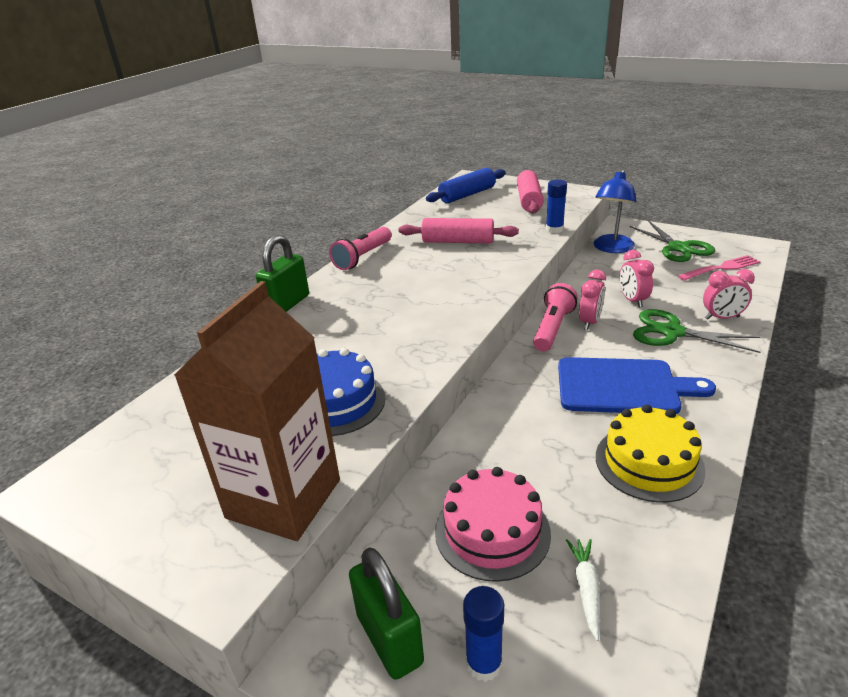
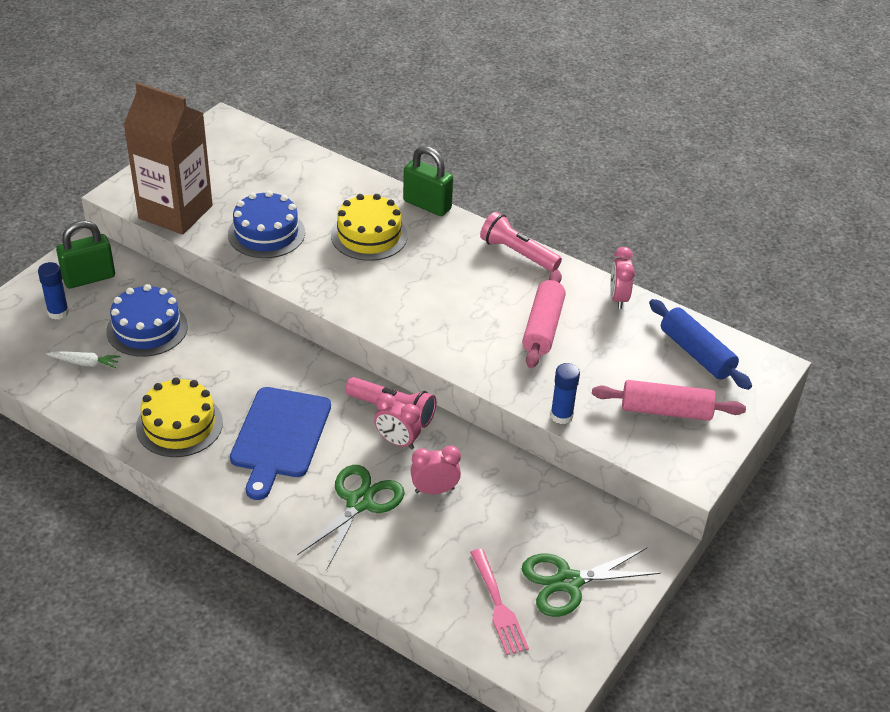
camera: 90 degrees right, 10 degrees up
pink cake [435,467,551,582] -> blue cake [106,284,188,357]
blue lamp [594,169,637,253] -> none
pink clock [703,269,755,320] -> pink clock moved to [610,247,635,309]
none -> yellow cake [331,194,408,261]

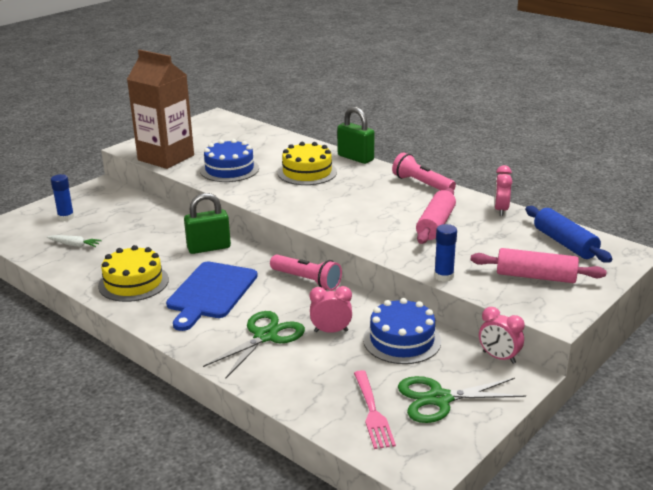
camera: 10 degrees right, 15 degrees down
green padlock [56,220,115,289] -> green padlock moved to [184,193,231,254]
blue cake [106,284,188,357] -> blue cake moved to [363,298,441,364]
pink clock [374,393,421,449] -> pink clock moved to [479,307,525,364]

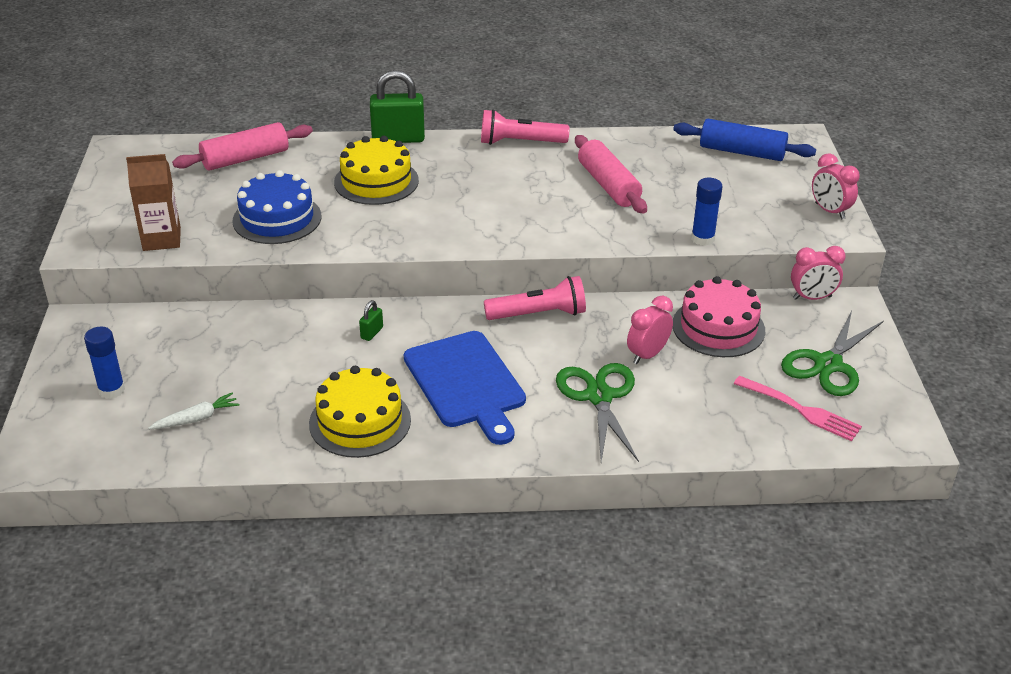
camera: 45 degrees left, 10 degrees up
brown carton [127,50,194,169] -> brown carton [126,154,181,251], size x0.57
green padlock [184,193,231,254] -> green padlock [359,300,383,341], size x0.45
blue cake [363,298,441,364] -> pink cake [673,276,765,357]
pink rolling pin [471,248,607,283] -> pink rolling pin moved to [172,122,313,171]
pink clock [494,165,512,216] -> pink clock moved to [812,153,860,219]

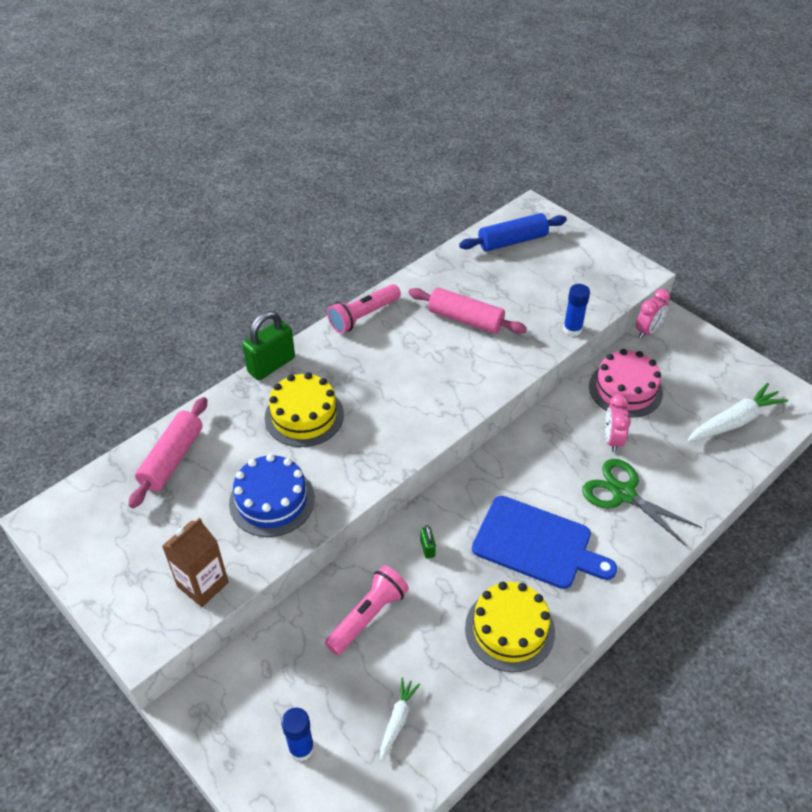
camera: 40 degrees left, 10 degrees up
pink flashlight [484,276,586,320] -> pink flashlight moved to [325,565,409,655]
pink fork [734,376,862,441] -> white carrot [687,383,788,442]
green scissors [781,311,884,396] -> none
pink clock [812,153,860,219] -> none

